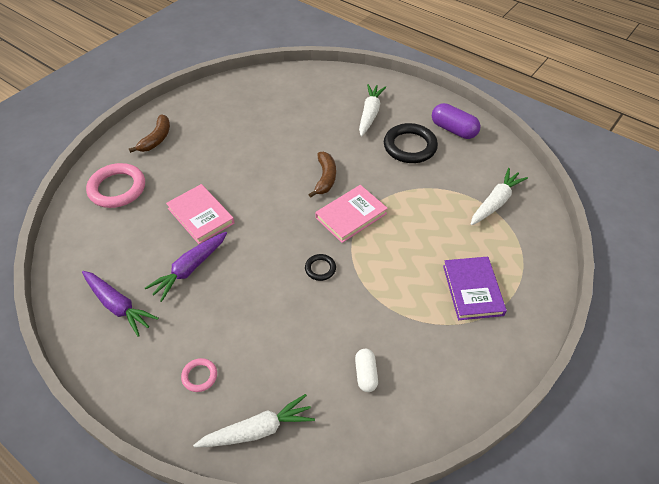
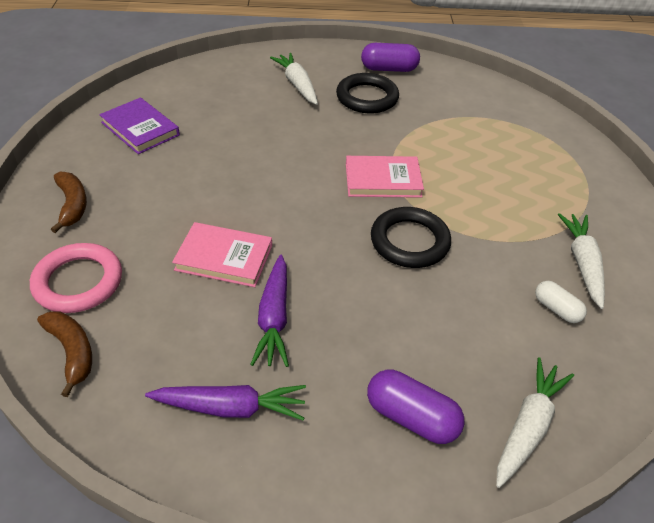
camera: 40 degrees left, 5 degrees down
pink ring [181,358,217,392] -> purple capsule [367,370,464,444]
black ring [305,254,336,281] -> black ring [371,207,451,268], size x2.03
brown banana [308,152,336,198] -> brown banana moved to [37,311,92,397]
pink book [315,185,388,243] -> pink book turned 75 degrees clockwise [346,156,424,198]
purple book [443,257,507,320] -> purple book moved to [99,98,180,154]
white carrot [471,168,528,225] -> white carrot moved to [558,213,605,309]

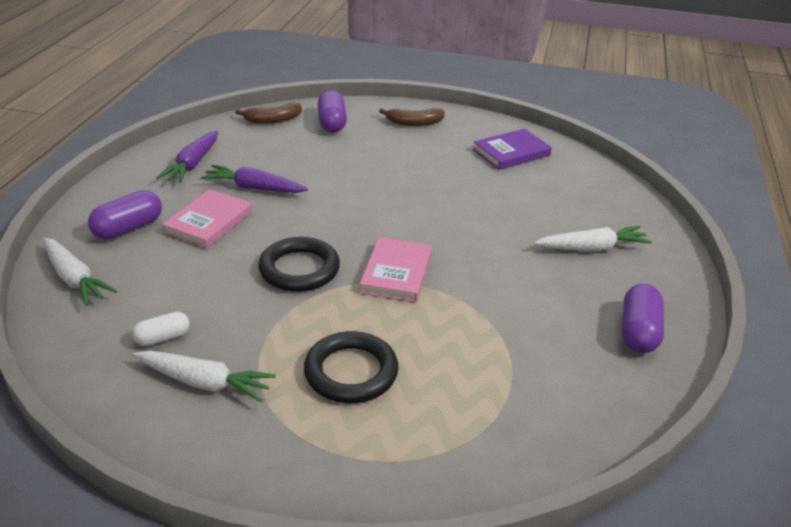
camera: 105 degrees right, 10 degrees down
pink ring [30,243,122,313] -> purple capsule [318,90,347,133]
pink book [172,222,272,287] -> pink book moved to [162,189,252,249]
black ring [336,73,399,113] -> black ring moved to [304,331,398,403]

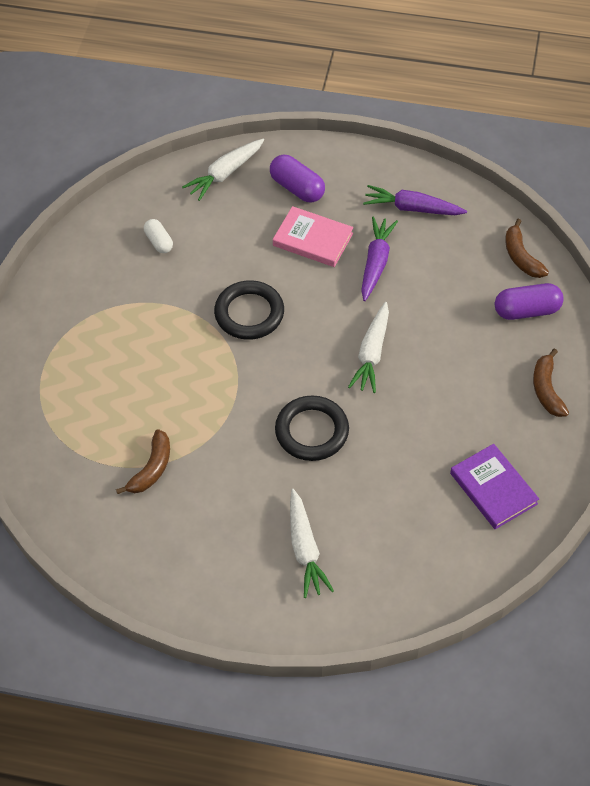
camera: 90 degrees right, 20 degrees up
white carrot [133,351,276,402] -> white carrot moved to [348,302,389,393]
black ring [304,331,398,403] -> black ring moved to [275,395,349,461]
pink book [360,237,432,303] -> none
purple capsule [622,284,664,353] -> none
none -> brown banana [116,429,170,494]

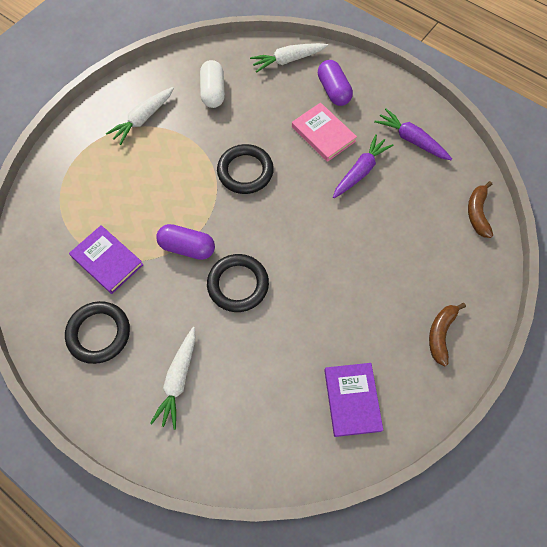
camera: 25 degrees right, 10 degrees up
brown banana [116,429,170,494] -> purple book [69,225,143,294]
white capsule [144,219,173,253] -> white capsule [200,60,225,108], size x1.59
white carrot [348,302,389,393] -> white carrot moved to [106,87,174,145]
purple capsule [495,283,564,320] -> purple capsule moved to [156,224,215,260]
none -> black ring [65,301,130,364]

